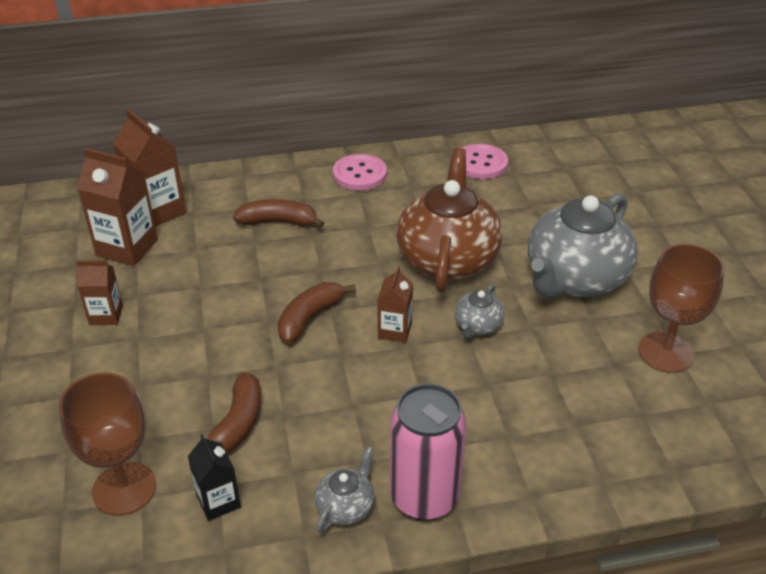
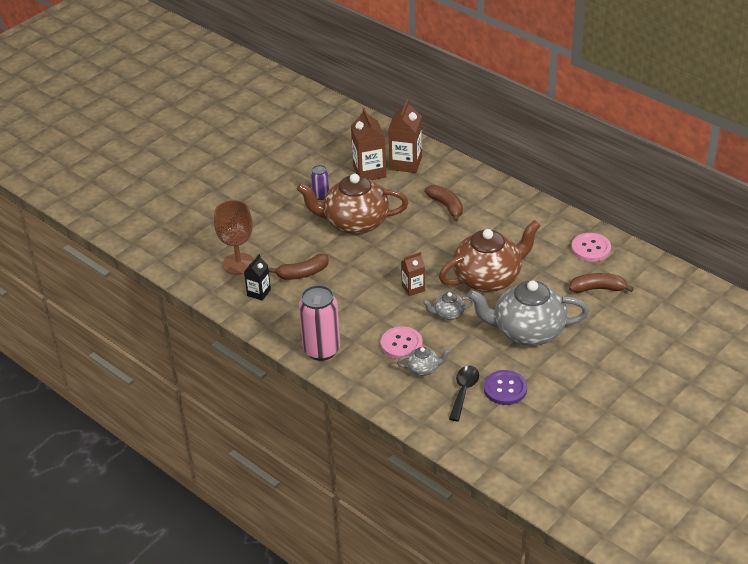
camera: 55 degrees right, 0 degrees up
brown carton [76,260,123,325] -> purple can [311,165,329,200]
brown banana [277,282,356,344] -> brown banana moved to [569,273,634,293]
grey teapot [315,446,374,533] -> grey teapot moved to [397,347,451,376]
pink button [333,154,387,190] -> pink button moved to [381,326,423,359]
brown goblet [638,243,725,373] -> purple button [484,370,527,405]
none -> brown teapot [297,174,409,235]
none -> black spoon [449,366,479,421]

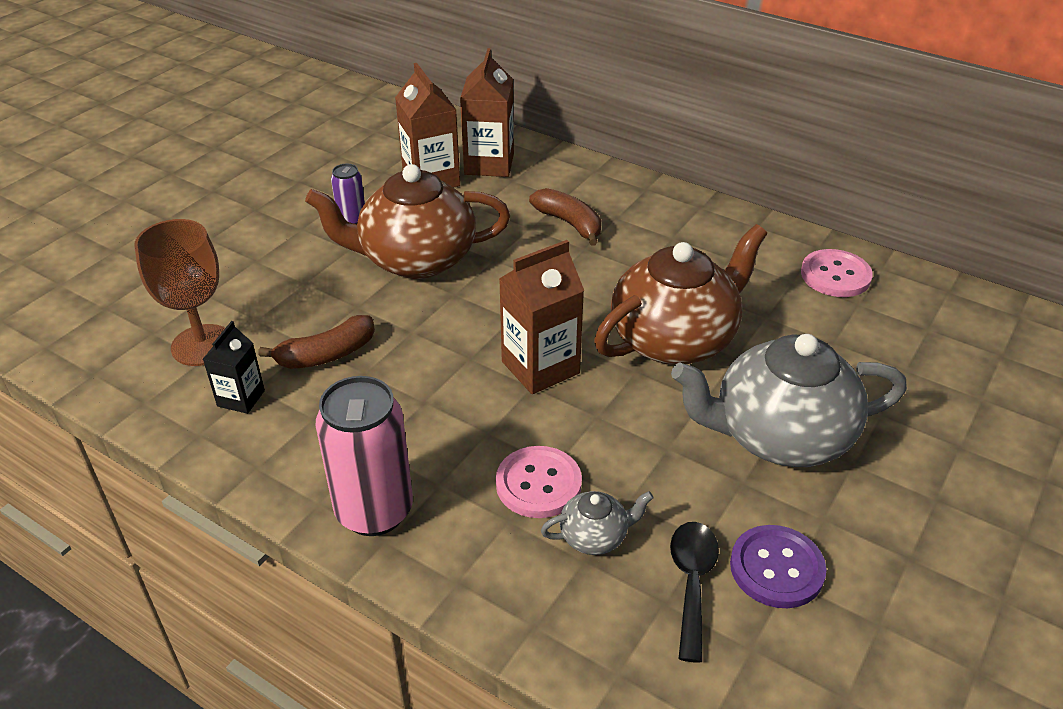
camera: 10 degrees left, 0 degrees up
brown carton [401,252,425,296] -> brown carton [499,240,584,394], size x1.70
grey teapot [423,292,473,320] -> none
brown banana [569,273,634,293] -> none

